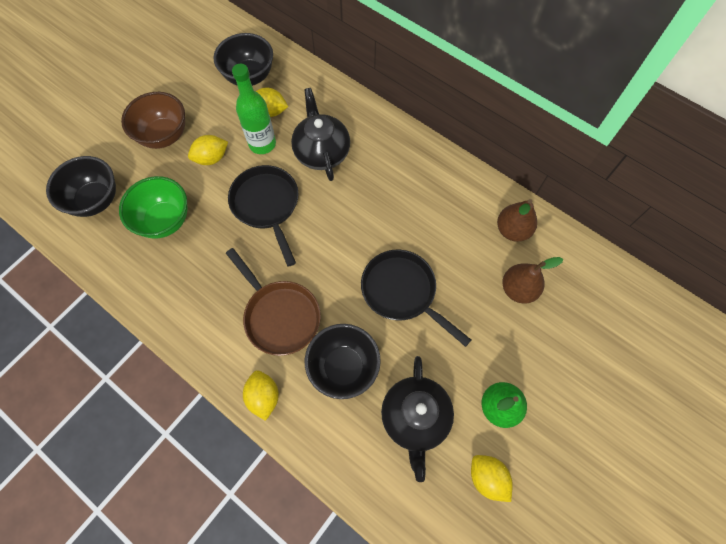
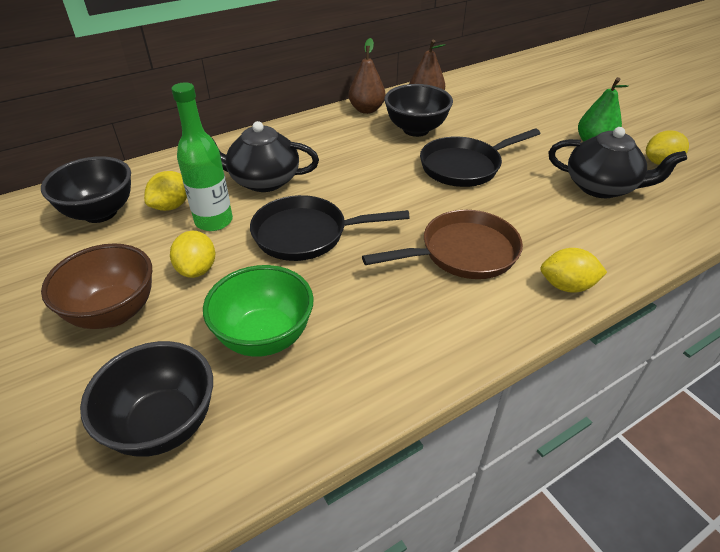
camera: 70 degrees left, 25 degrees down
black bowl [305,324,381,399] -> black bowl moved to [384,84,453,137]
brown pear [502,257,563,303] -> brown pear moved to [349,38,386,114]

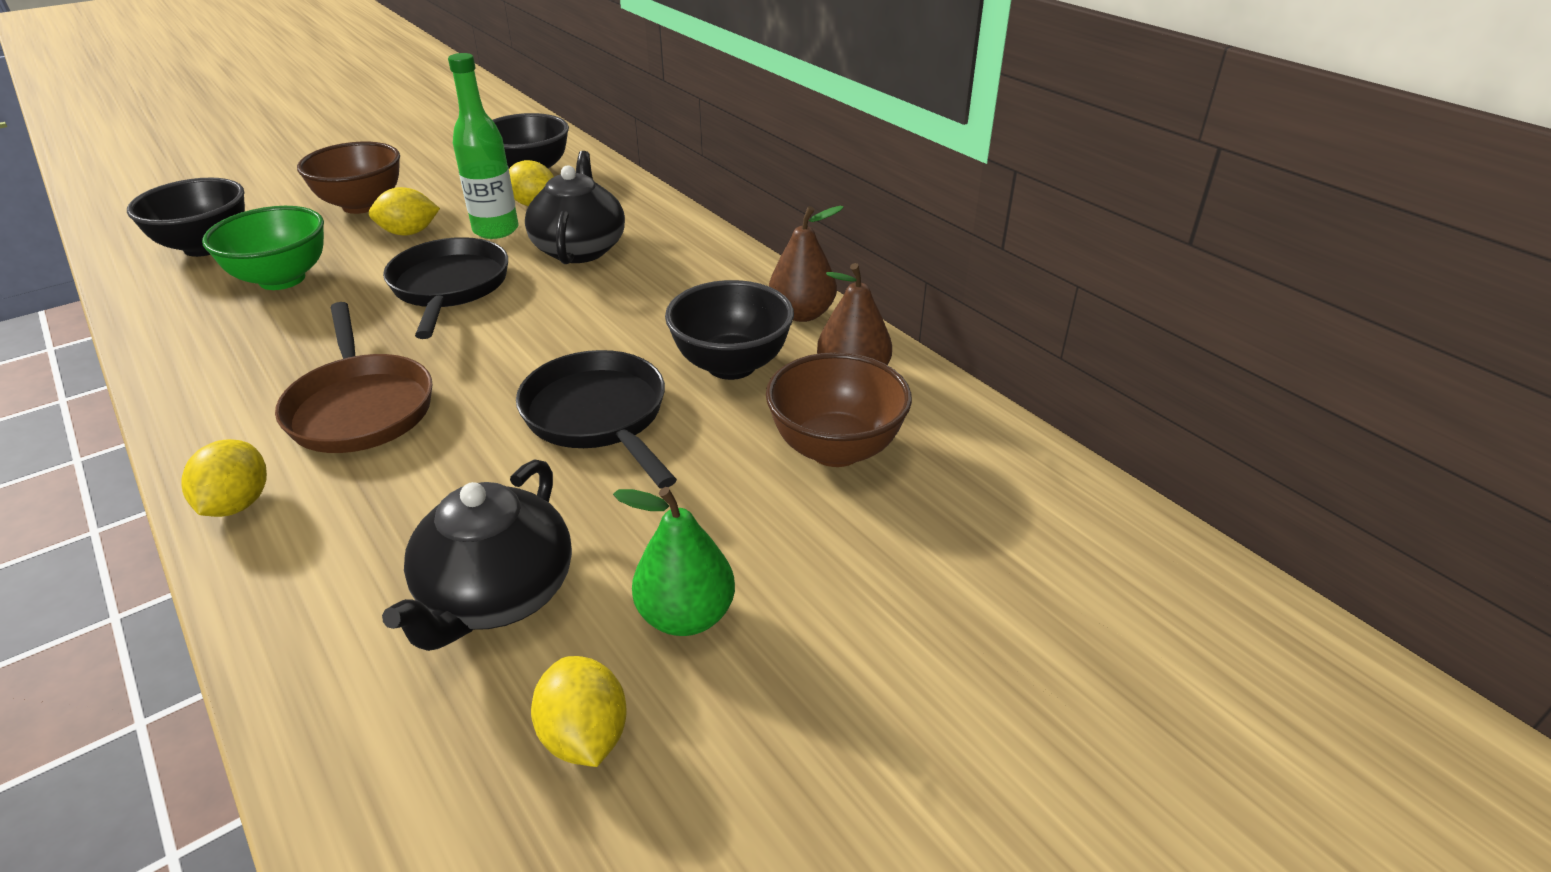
camera: 85 degrees right, 5 degrees down
none -> brown bowl [766,352,912,467]

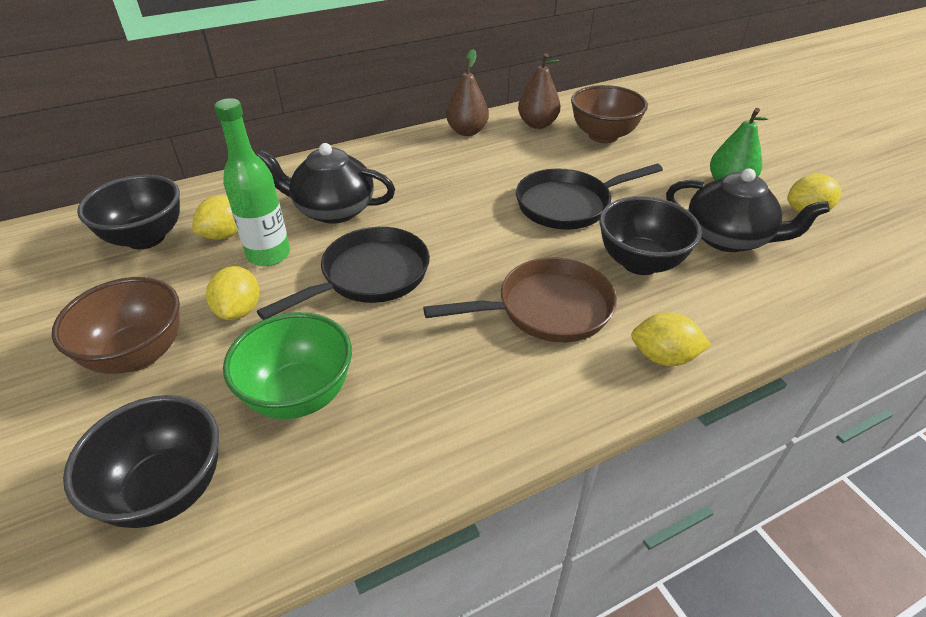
camera: 80 degrees left, 5 degrees up
black pan [383,237,508,339] -> black pan turned 135 degrees clockwise [257,227,430,320]
black bowl [665,280,794,380] -> black bowl moved to [599,196,702,275]

